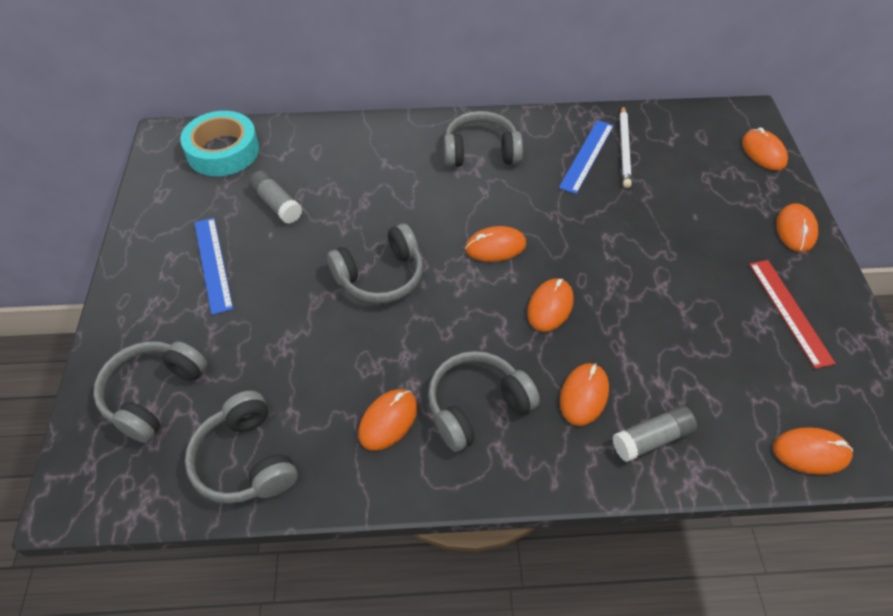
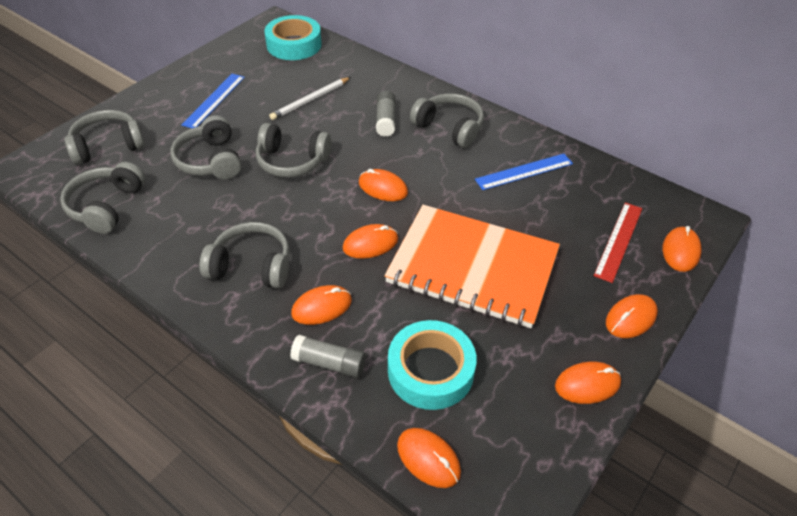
camera: 40 degrees right, 5 degrees down
grey glue stick [249,171,302,224] -> grey glue stick moved to [376,91,396,137]
orange mouse [358,389,417,451] -> orange mouse moved to [555,361,621,404]
white pencil [620,106,632,188] -> white pencil moved to [269,77,351,120]
red ruler [749,260,836,369] -> red ruler moved to [594,202,643,283]
none -> grey headphones [170,115,241,179]
none -> orange notebook [384,205,560,328]
none -> turquoise tape [388,320,477,410]

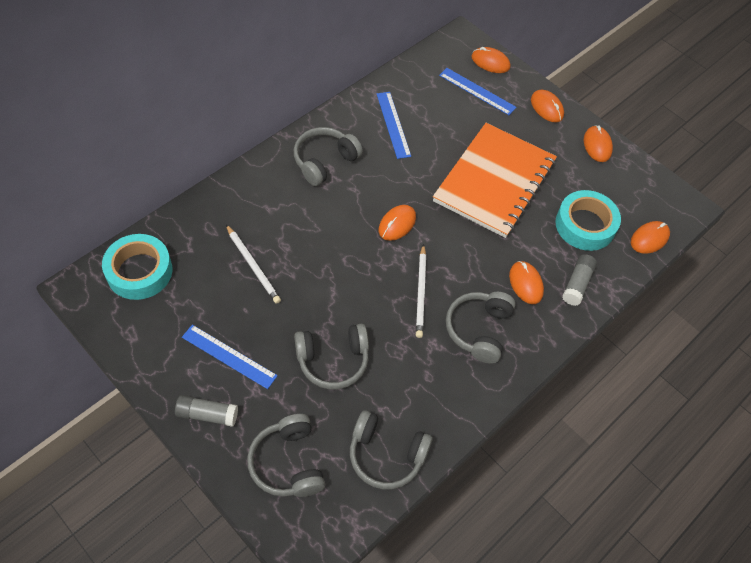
camera: 85 degrees left, 10 degrees up
grey headphones [256,123,332,178] -> none
orange mouse [342,224,398,259] -> none
grey glue stick [376,91,396,137] -> grey glue stick moved to [175,395,238,427]
red ruler [594,202,643,283] -> blue ruler [439,68,516,115]
none -> white pencil [416,244,426,338]

